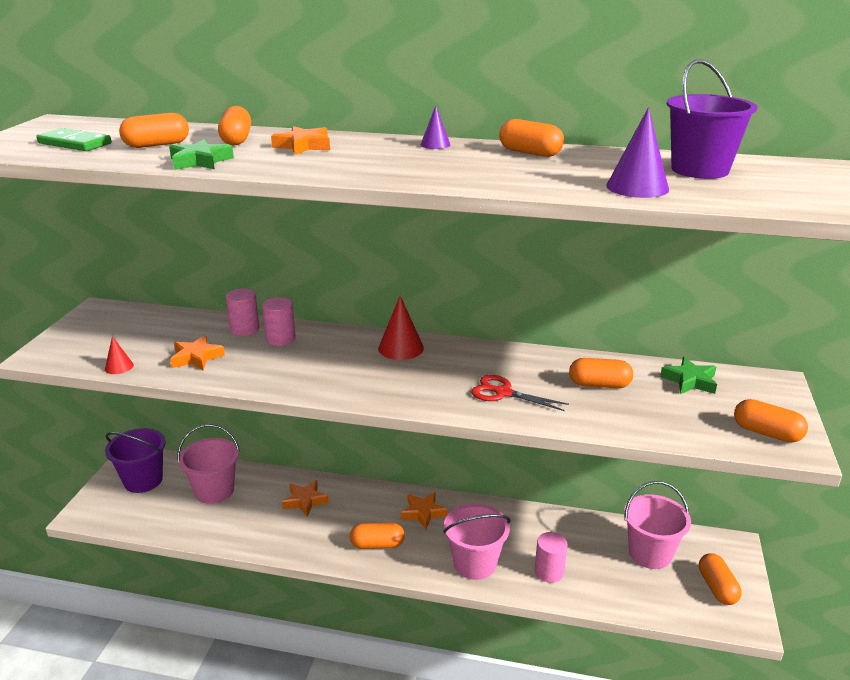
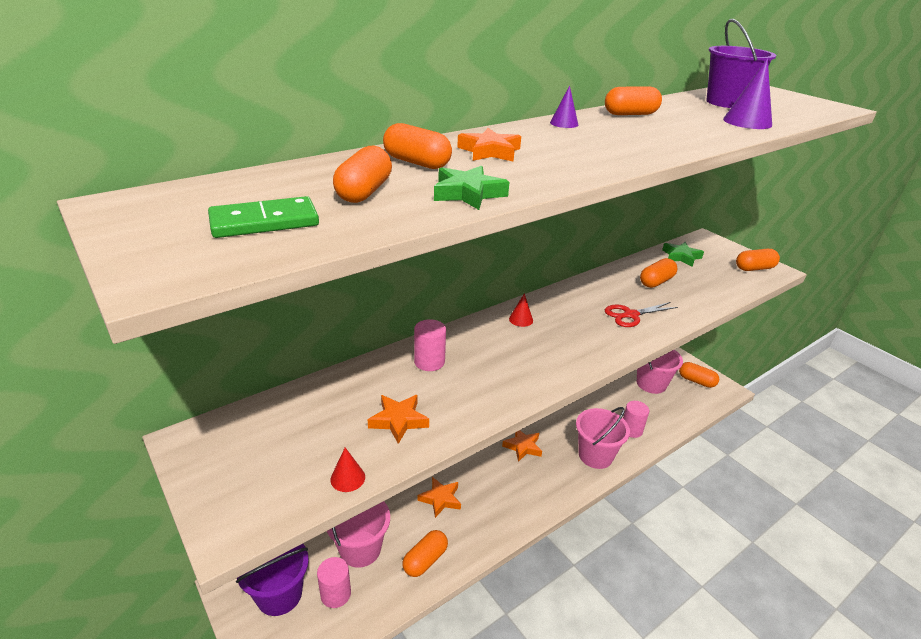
camera: 50 degrees left, 5 degrees up
pink cylinder [226,288,259,336] -> pink cylinder moved to [317,557,351,608]
orange capsule [350,523,405,549] -> orange capsule moved to [403,530,448,577]
red cone [378,296,424,360] -> red cone [509,293,533,327], size x0.58

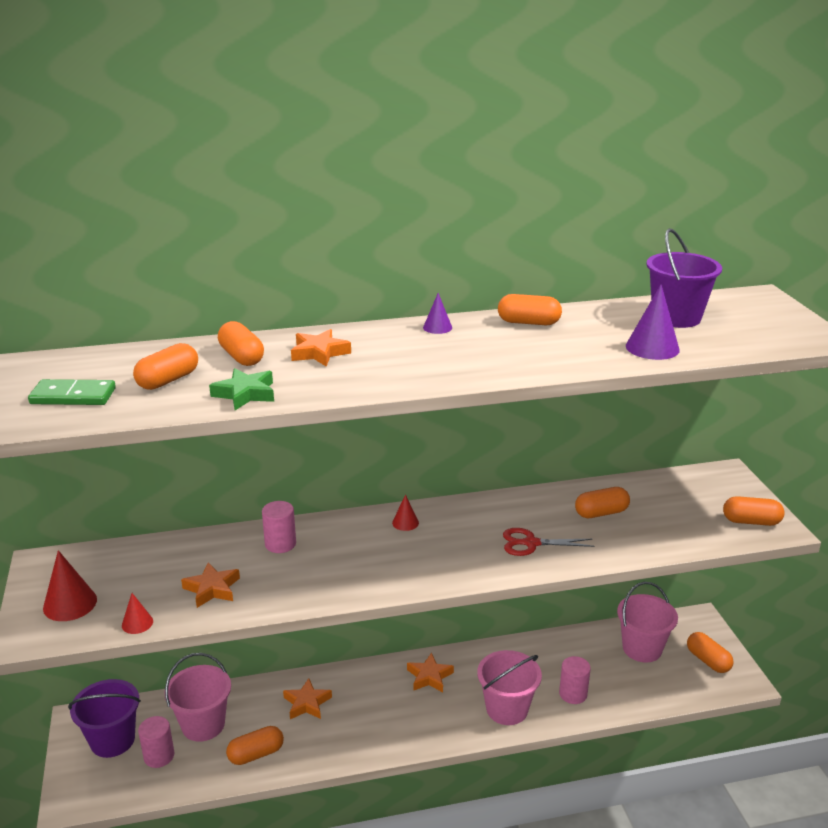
camera: 25 degrees right, 5 degrees down
green star [662,242,704,267] -> none
none -> red cone [43,550,97,621]

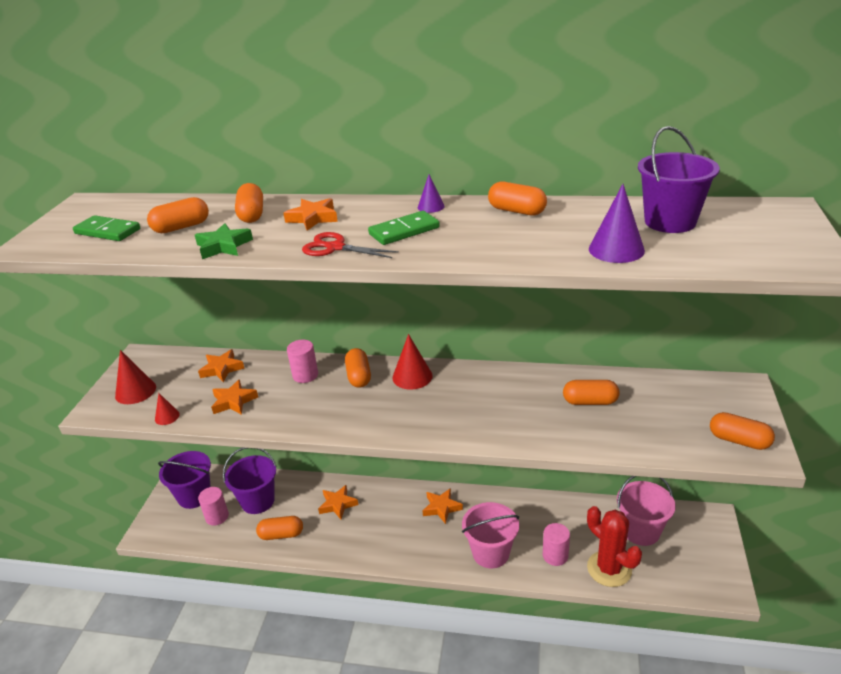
camera: 25 degrees right, 5 degrees up
pink bucket [165,653,231,742] -> purple bucket [223,447,277,514]
red cone [392,494,419,531] -> red cone [392,334,433,390], size x1.73
red scissors [503,528,595,556] -> red scissors moved to [302,232,399,258]
orange capsule [687,632,734,673] -> orange capsule moved to [345,348,371,388]
none -> orange star [198,349,245,382]
none -> green domino [368,211,440,245]
none -> red cactus [587,506,642,587]

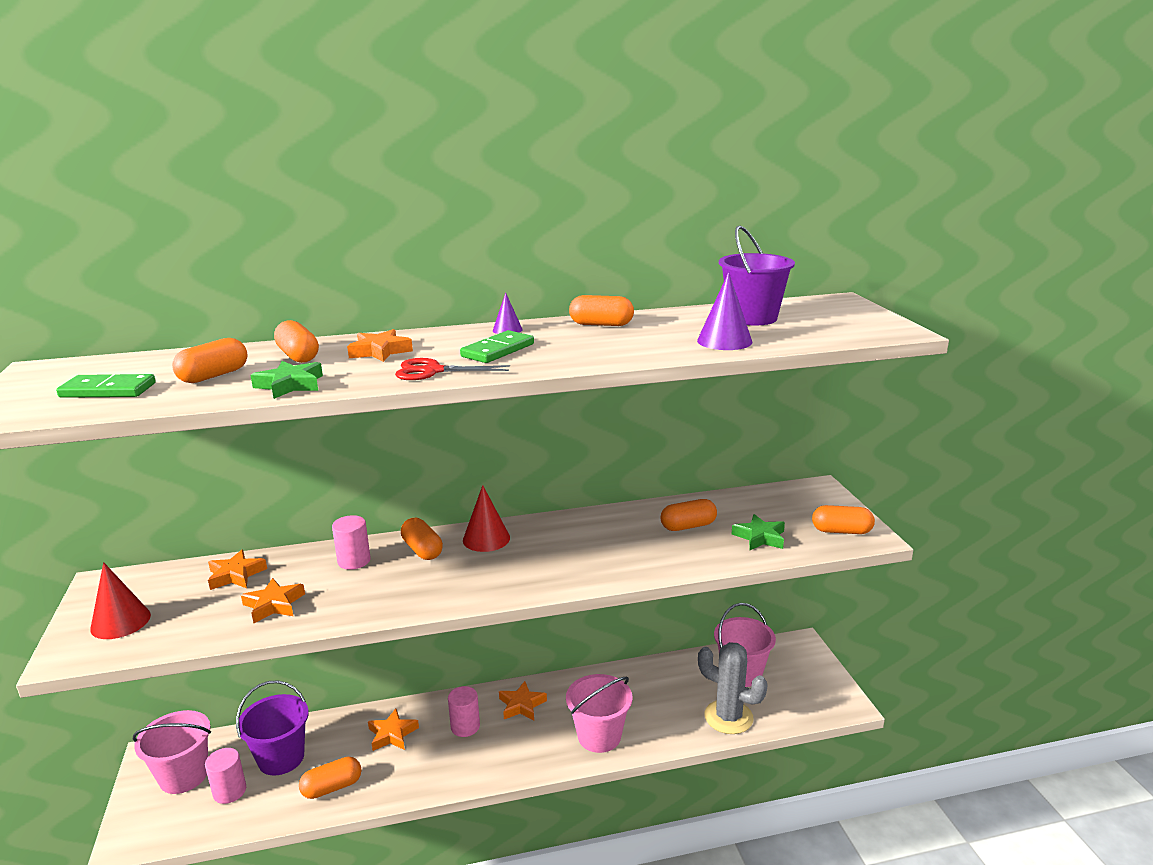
camera: 25 degrees left, 10 degrees down
red cone [155,393,180,425] -> none
purple bucket [158,451,211,509] -> pink bucket [133,710,211,794]
pink cylinder [543,523,570,566] -> pink cylinder moved to [448,686,480,737]
red cactus [587,506,642,587] -> grey cactus [698,642,768,734]
none -> green star [732,514,785,550]

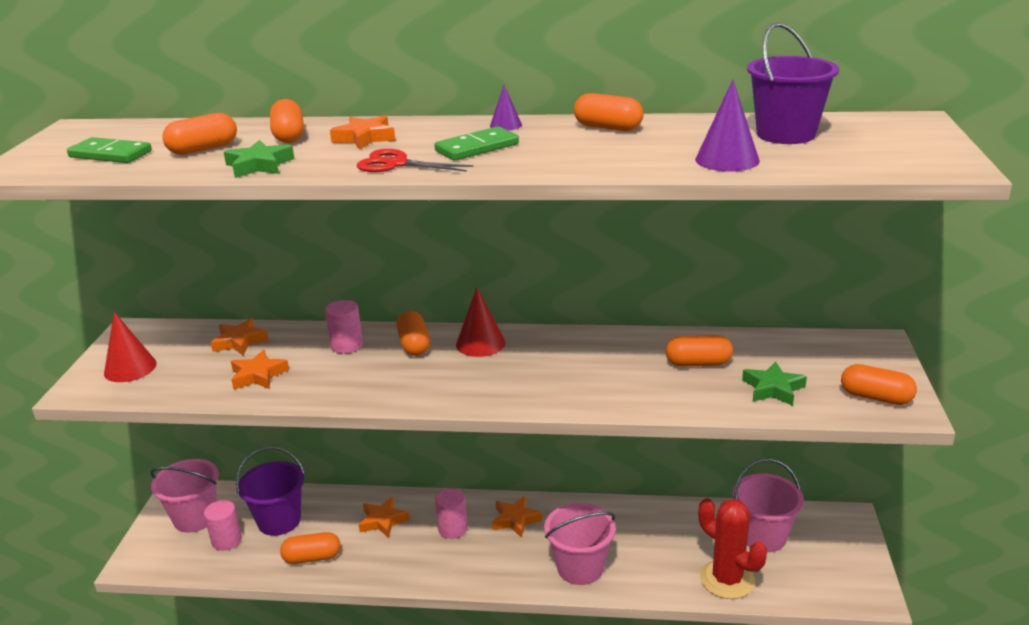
camera: 20 degrees right, 5 degrees up
grey cactus [698,642,768,734] -> red cactus [698,498,767,599]

